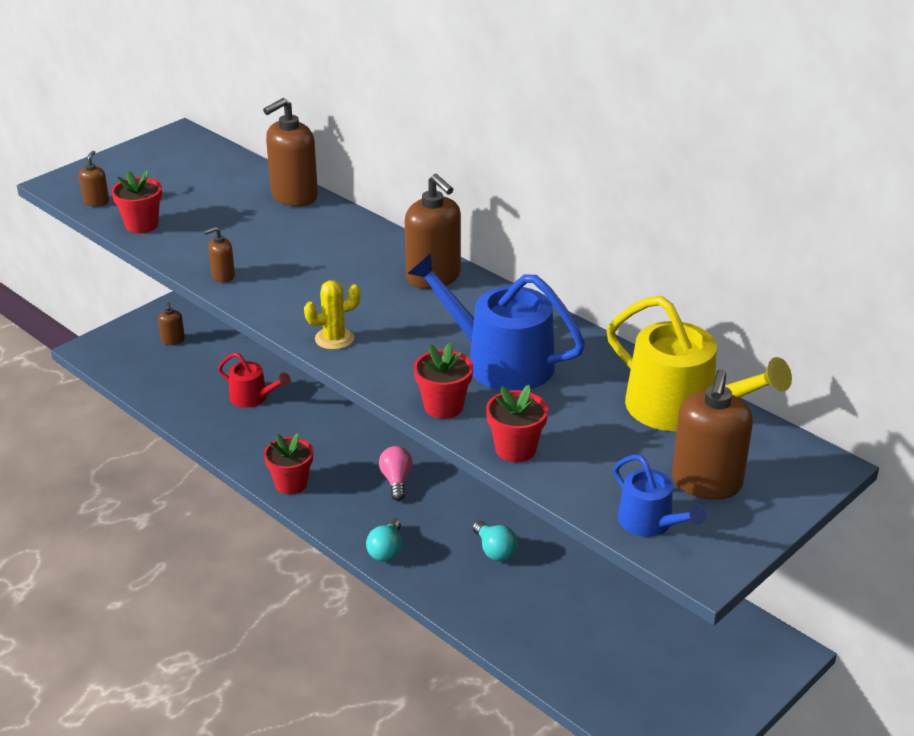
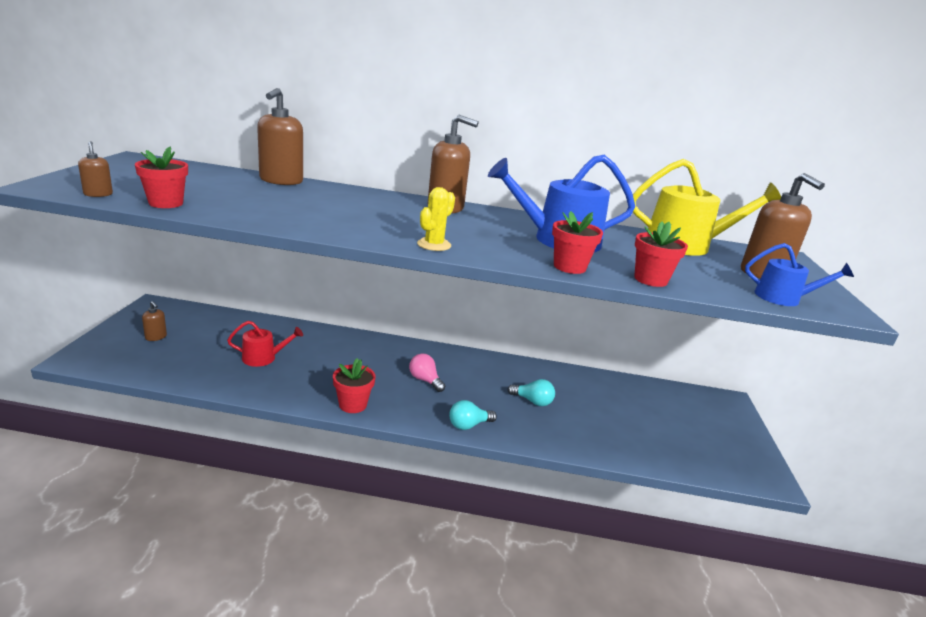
camera: 40 degrees left, 10 degrees down
brown soap dispenser [204,227,235,282] -> none
turquoise light bulb [366,518,402,562] -> turquoise light bulb turned 90 degrees clockwise [449,400,497,430]

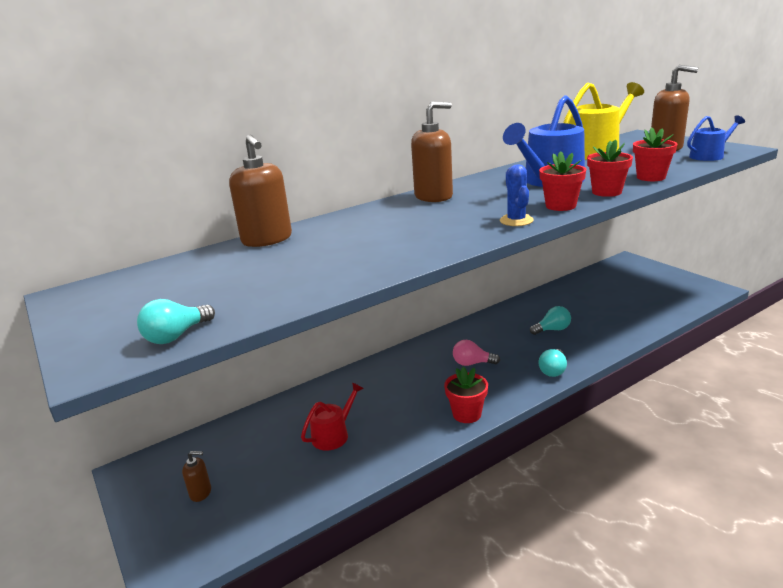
camera: 35 degrees left, 0 degrees up
brown soap dispenser [78,141,113,197] -> turquoise light bulb [137,299,215,344]
red flower pot [135,146,188,208] -> red flower pot moved to [539,151,586,211]
yellow cactus [417,187,455,251] -> blue cactus [500,164,534,226]

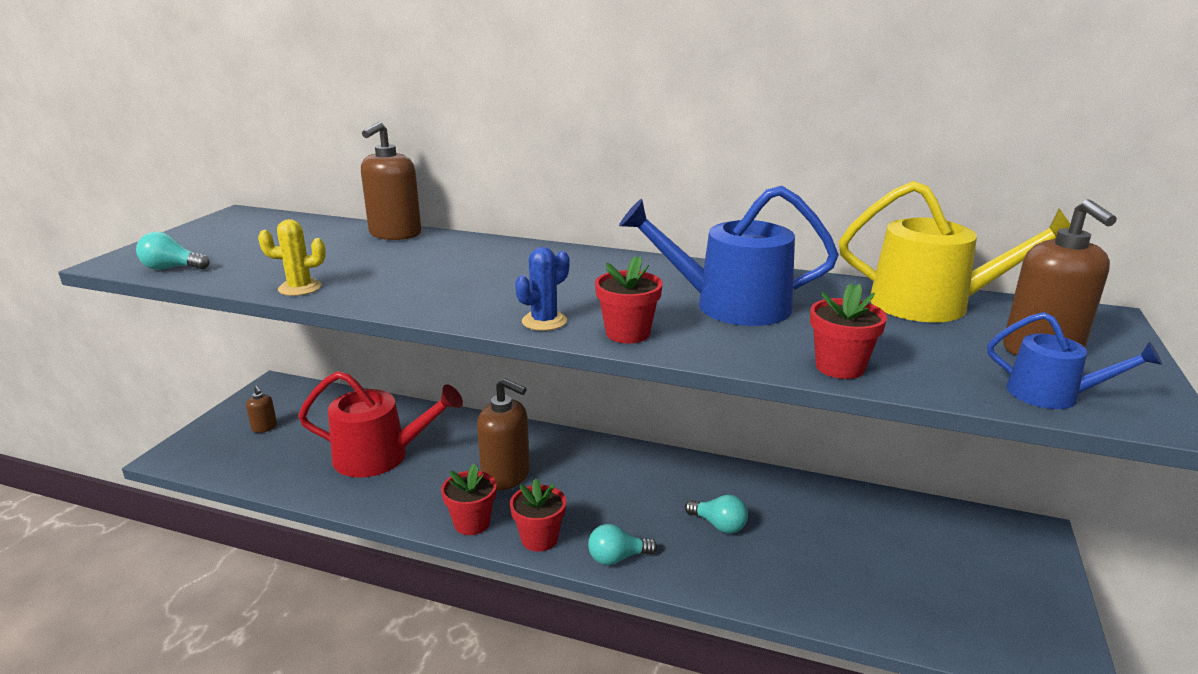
camera: 50 degrees right, 0 degrees up
red watering can [301,382,364,451] -> red watering can [298,371,463,477], size x1.81
brown soap dispenser [411,102,453,202] -> brown soap dispenser moved to [477,378,530,490]
pink light bulb [453,340,500,366] -> none
red flower pot [587,139,633,197] -> red flower pot moved to [510,478,566,552]
none -> yellow cactus [258,219,326,296]

